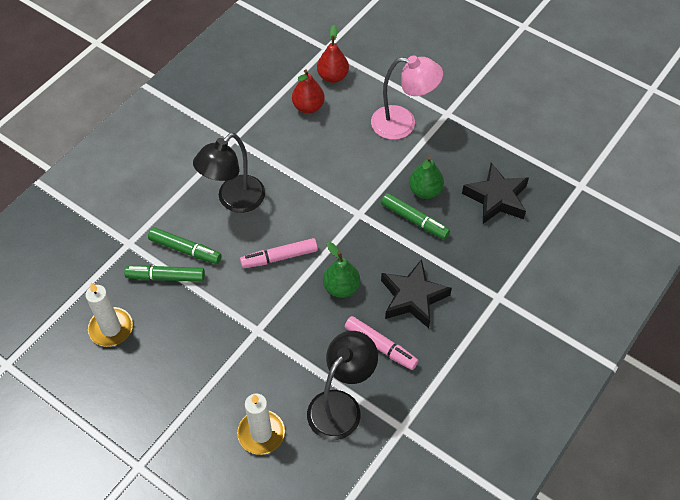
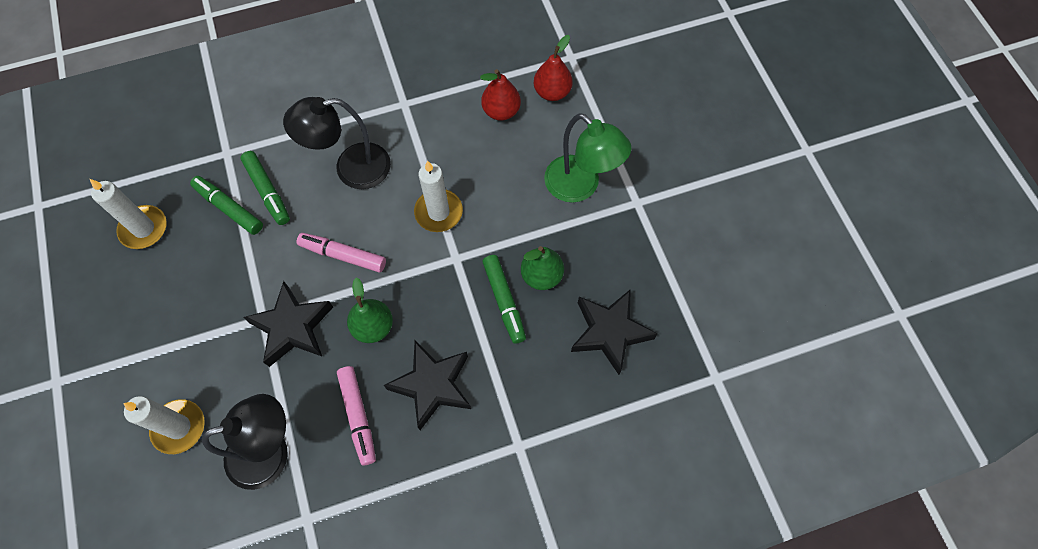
camera: 35 degrees right, 10 degrees up
pink lamp [371,55,443,140] -> green lamp [544,113,632,203]
none -> black star [243,281,333,367]
none -> white candle [414,160,463,232]

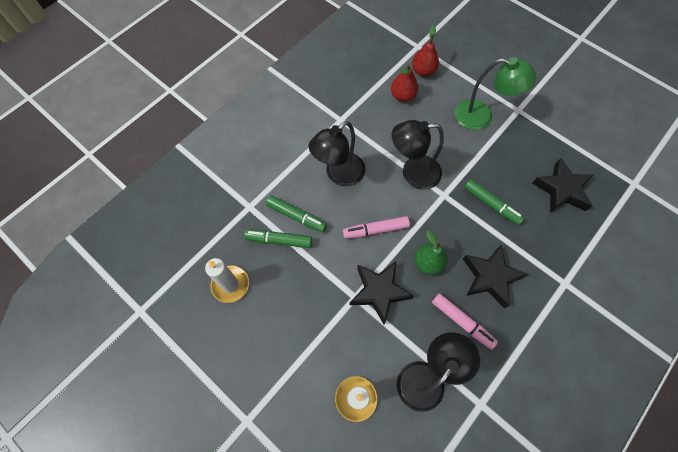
camera: 30 degrees left, 0 degrees up
white candle [414,160,463,232] -> black lamp [392,120,444,190]
green pear [521,246,564,290] -> none

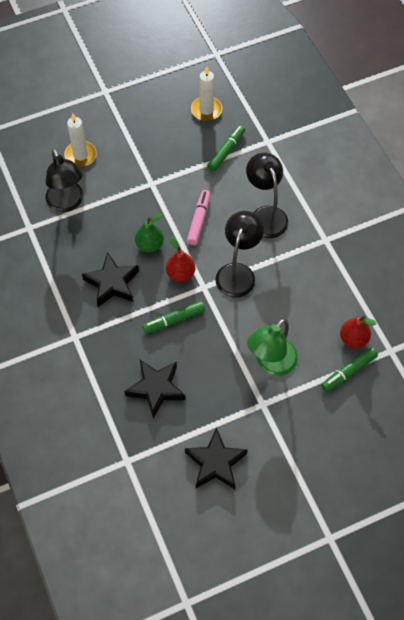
camera: 115 degrees right, 5 degrees down
green marker [266,195,327,233] -> green marker moved to [321,347,378,392]
black star [350,261,414,324] -> black star moved to [185,427,248,489]
red pear [391,64,418,102] -> red pear moved to [166,236,195,282]
pink marker [432,293,498,350] -> none

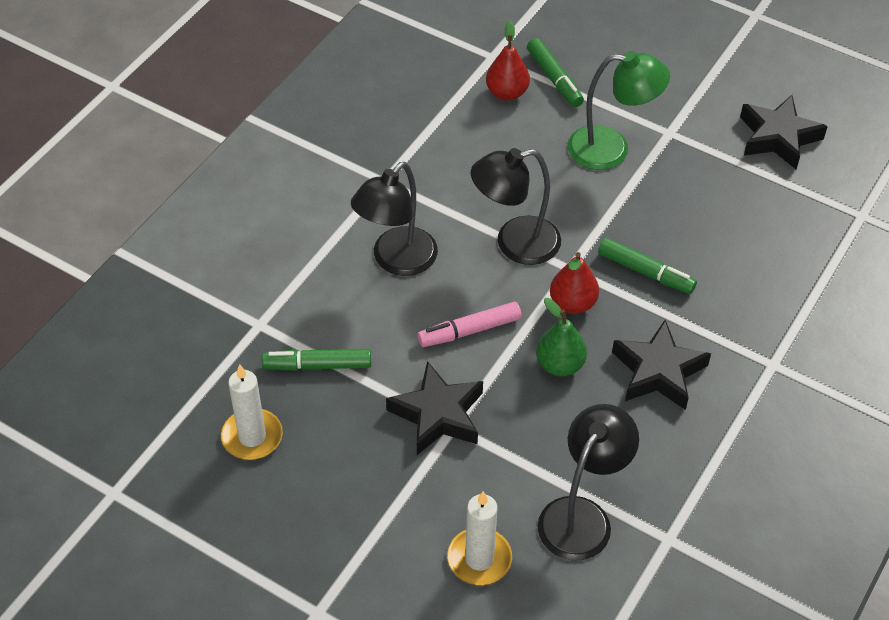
camera: 125 degrees left, 10 degrees down
black star [124,360,185,418] -> black star moved to [386,361,483,455]
green marker [321,347,378,392] -> green marker turned 45 degrees clockwise [527,38,584,107]

